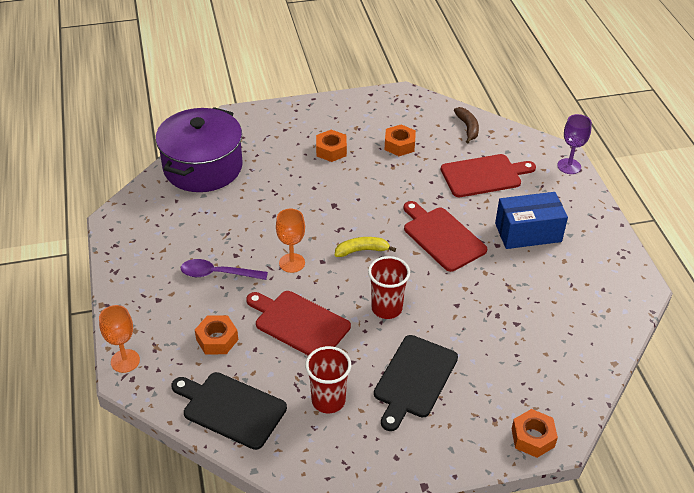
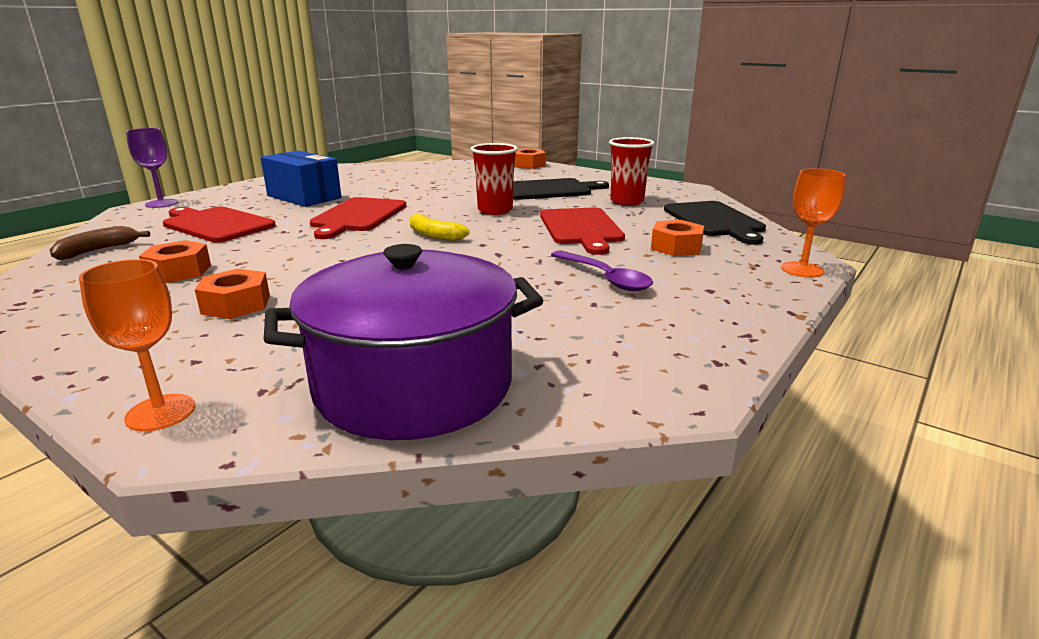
camera: 130 degrees left, 20 degrees down
orange goblet [276,209,305,273] -> orange goblet moved to [79,259,195,431]

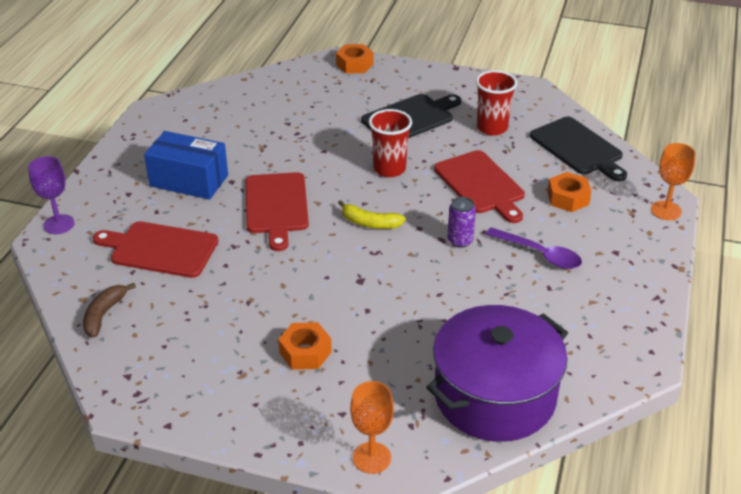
camera: 20 degrees left, 15 degrees up
orange nut [139,240,211,283] -> none
none -> purple can [447,197,476,248]

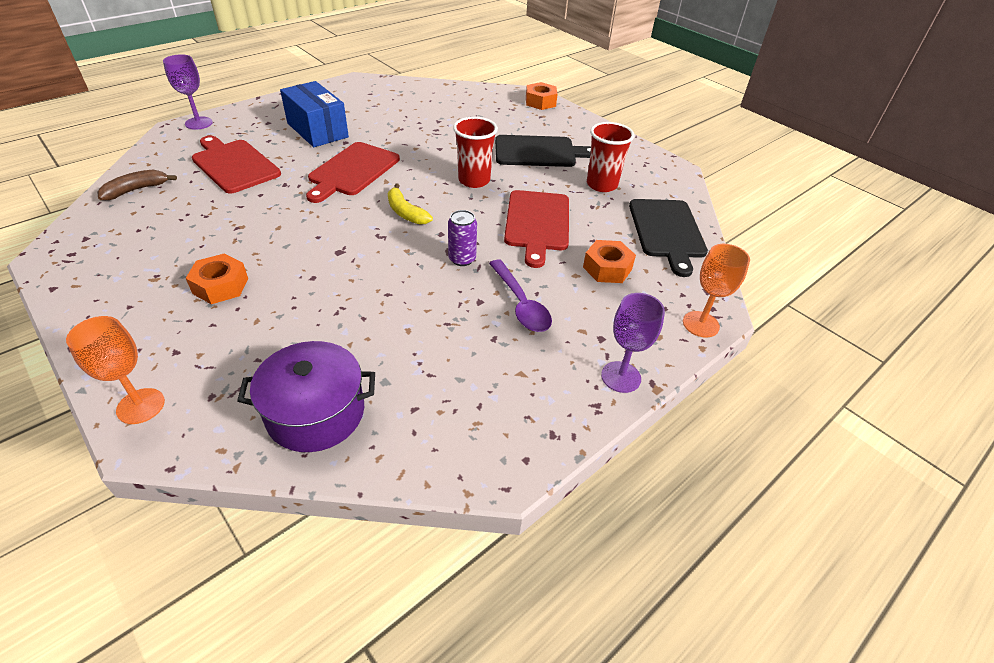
camera: 30 degrees right, 5 degrees up
purple pot [426,305,568,442] -> purple pot [237,341,375,452], size x0.66
none -> purple goblet [601,293,665,393]

